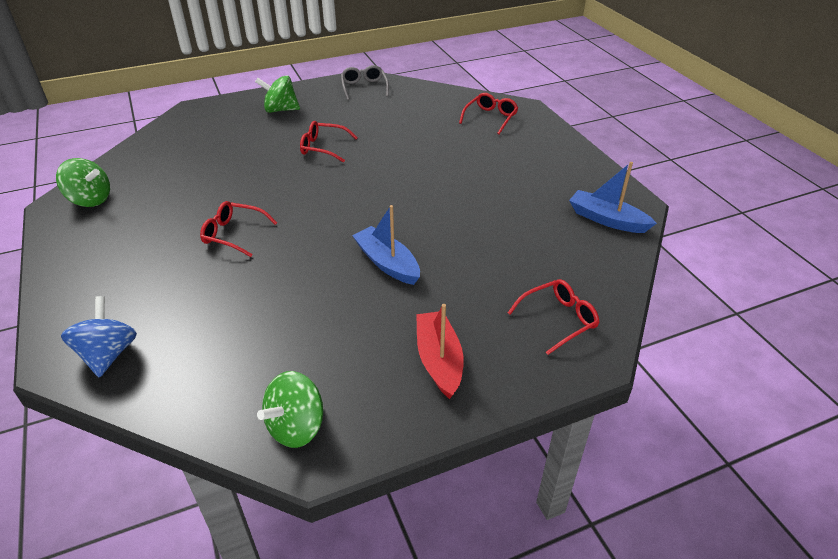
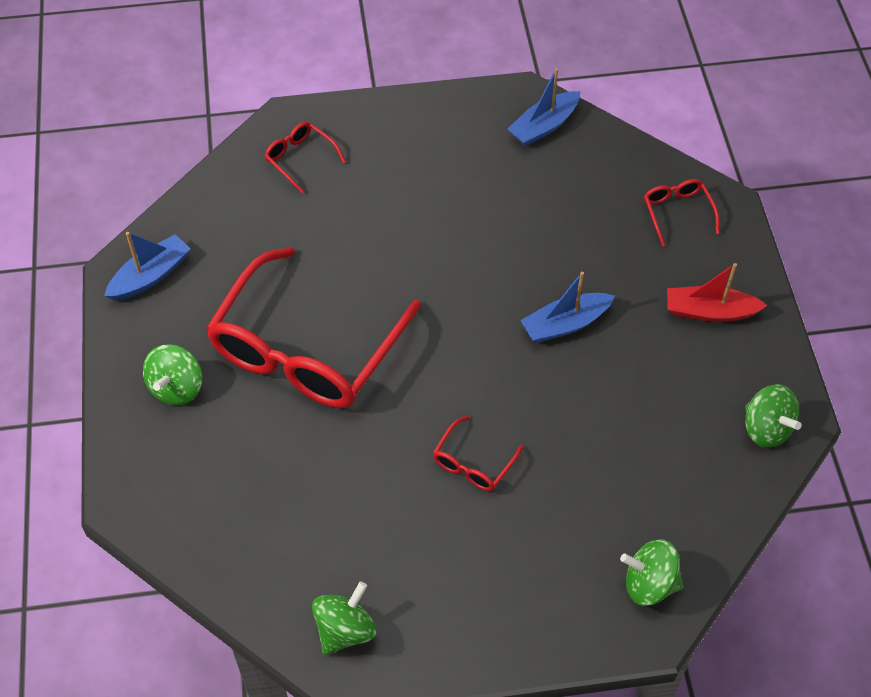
camera: 75 degrees left, 15 degrees up
blue spinning top [61,296,137,378] -> green spinning top [620,539,684,606]
red glasses [300,121,358,163] -> red glasses [206,247,421,408], size x2.46
grey glasses [341,65,389,100] -> blue boat [104,232,191,301]

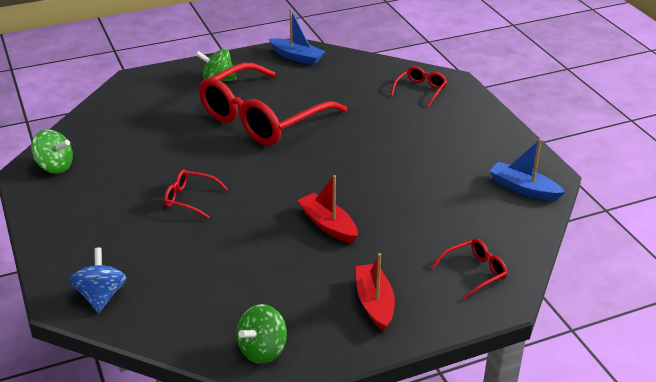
camera: 75 degrees right, 20 degrees down
red glasses [206,247,421,408] -> red glasses turned 60 degrees counterclockwise [199,63,347,146]
blue boat [520,271,615,343] -> red boat [297,175,358,243]
green spinning top [620,539,684,606] -> blue spinning top [70,247,127,313]

